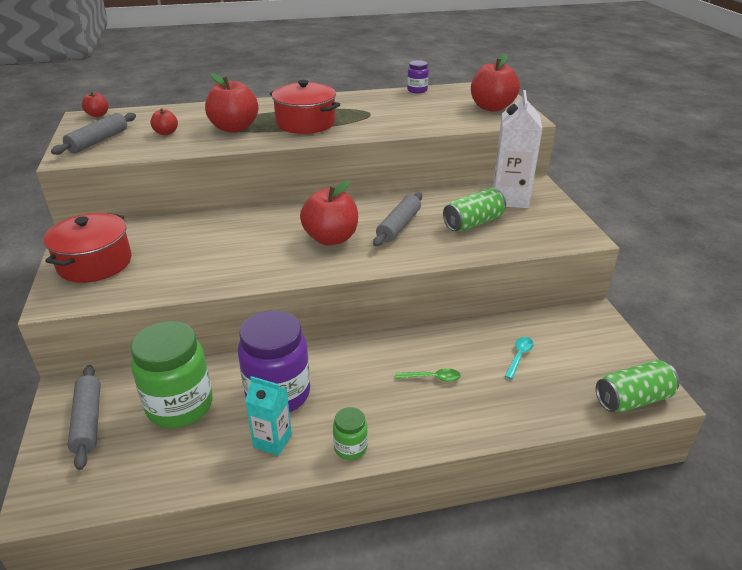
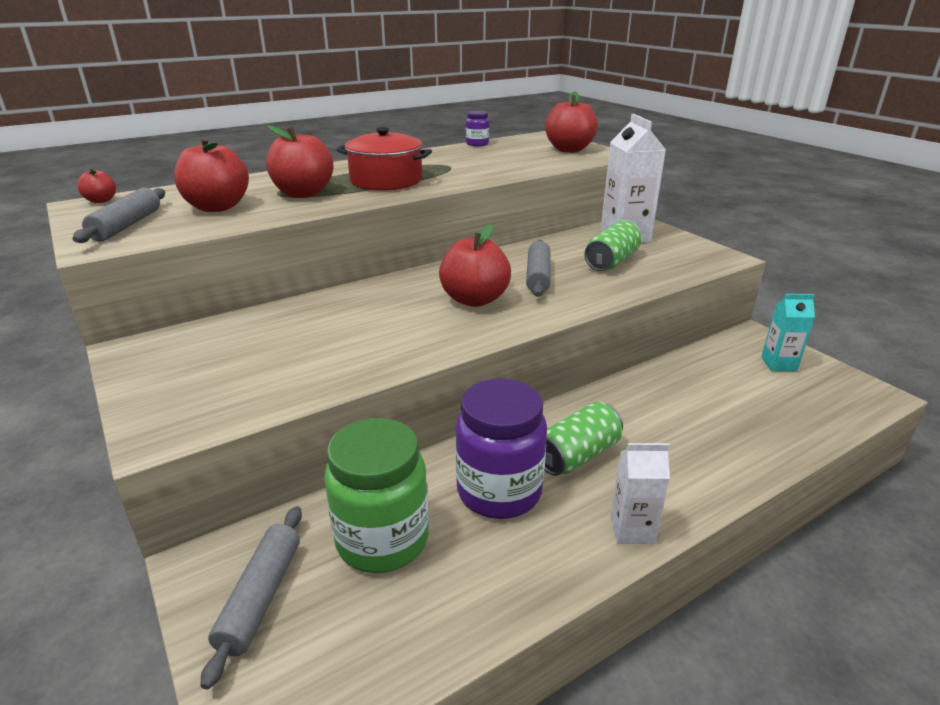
camera: 20 degrees left, 5 degrees down
red pot [43,213,132,283] -> none
grey rolling pin [68,365,101,470] -> grey rolling pin turned 45 degrees clockwise [200,506,302,690]
red apple [150,108,178,135] -> red apple [174,138,249,212], size x2.01
turquoise carton [245,376,292,456] -> turquoise carton moved to [761,294,815,371]
green jar [333,407,368,460] -> white carton [610,443,670,544]
green spoon [395,368,461,382] -> none
turquoise spoon [505,337,533,379] -> none
green can [596,360,679,413] -> green can moved to [544,402,623,476]

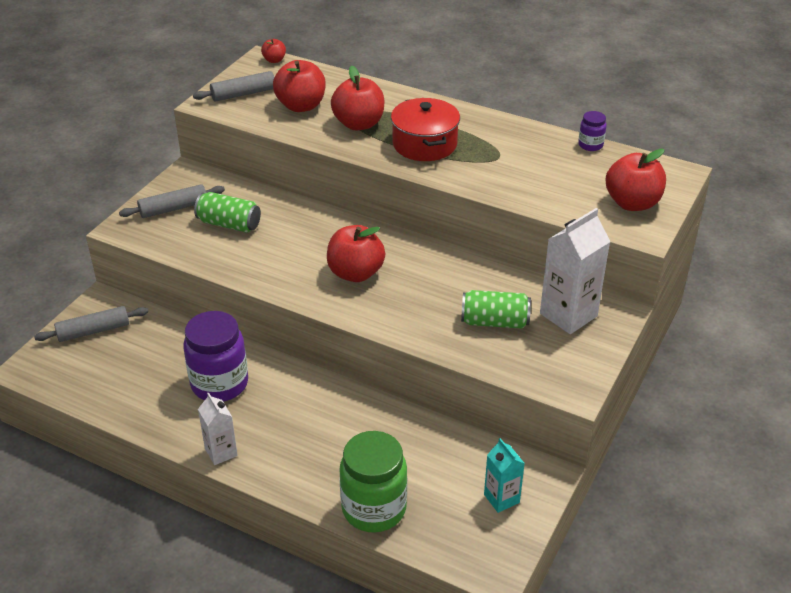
camera: 60 degrees right, 10 degrees up
green jar [324,418,429,573] -> green jar moved to [339,431,407,532]
grey rolling pin [526,240,551,297] -> grey rolling pin moved to [119,184,225,218]
green can [544,402,623,476] -> green can moved to [194,192,261,233]

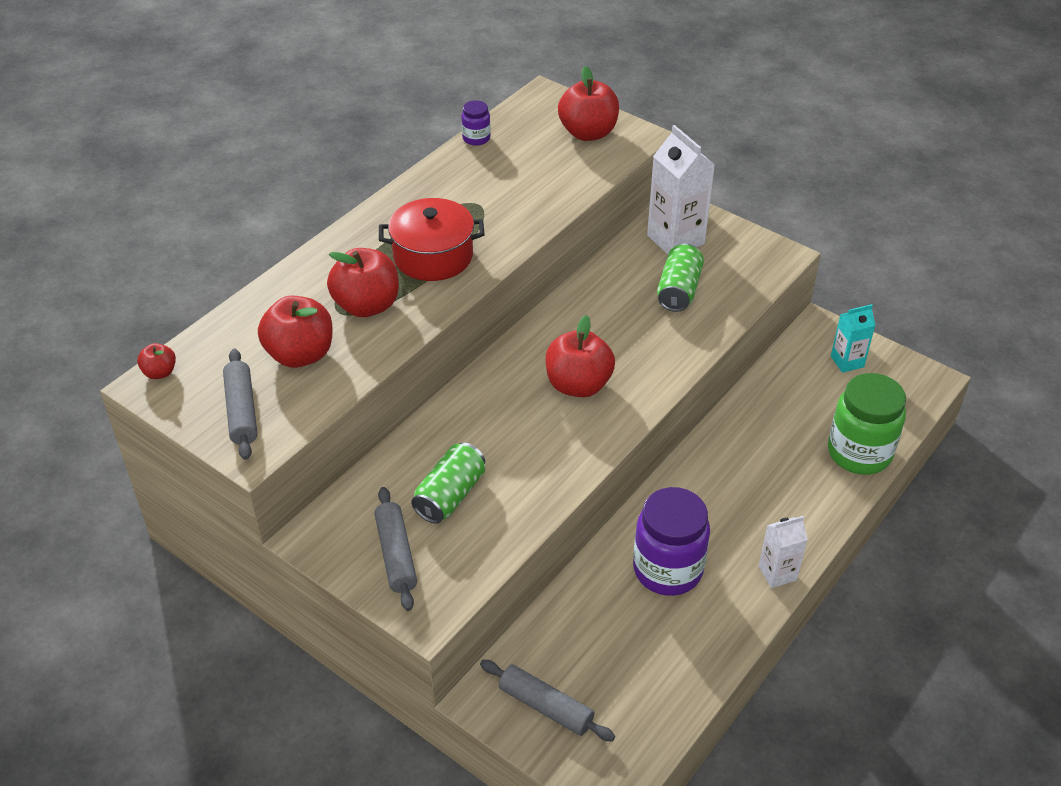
camera: 80 degrees left, 5 degrees up
grey rolling pin [34,306,148,342] -> grey rolling pin turned 45 degrees counterclockwise [480,660,615,741]

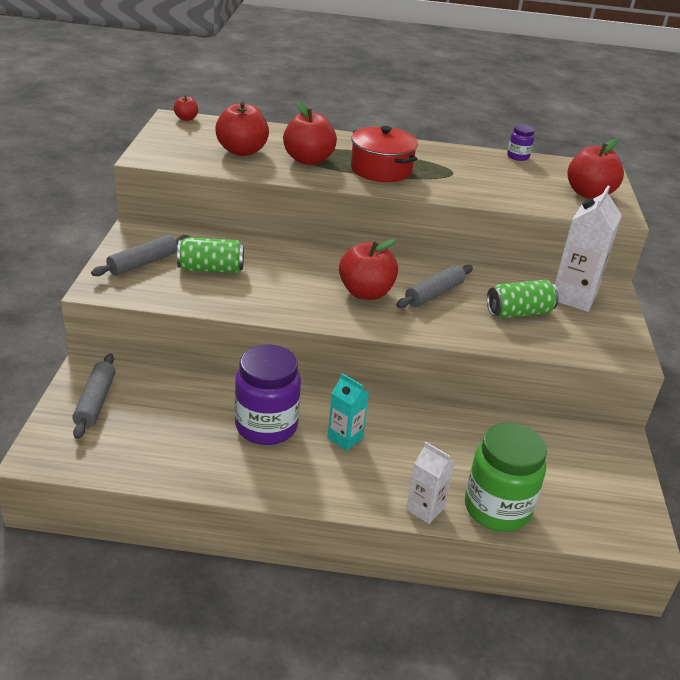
camera: 55 degrees right, 10 degrees down
grey rolling pin [223,349,257,460] -> grey rolling pin moved to [396,265,473,308]
white carton [759,516,808,588] -> white carton moved to [406,442,455,524]
turquoise carton [831,304,876,373] -> turquoise carton moved to [328,373,369,451]

